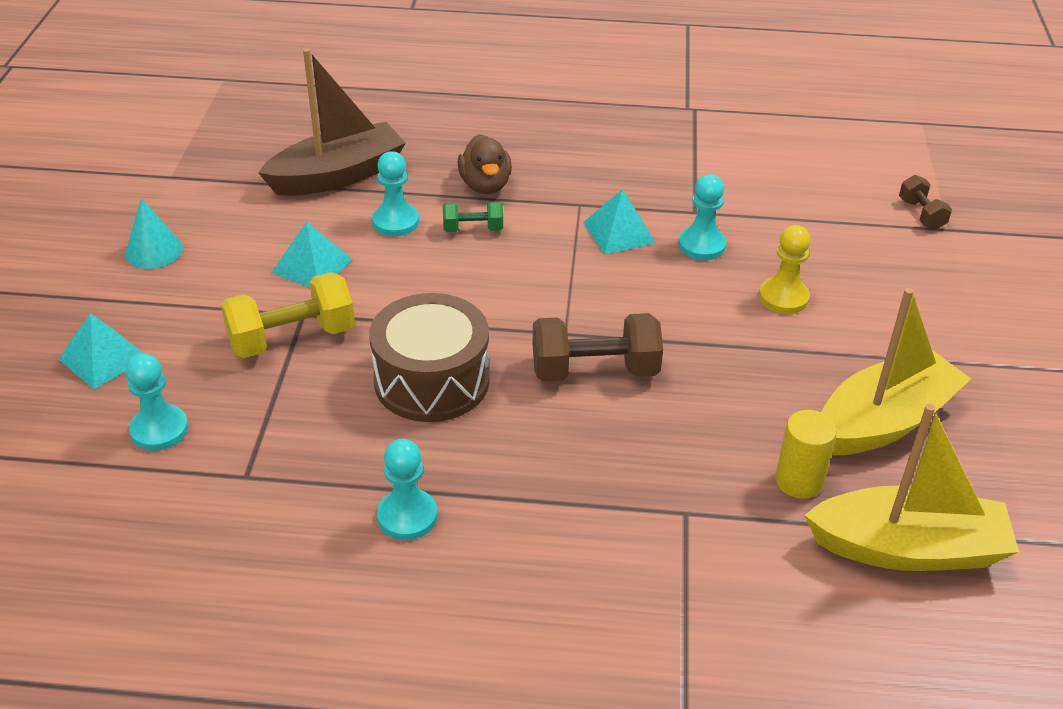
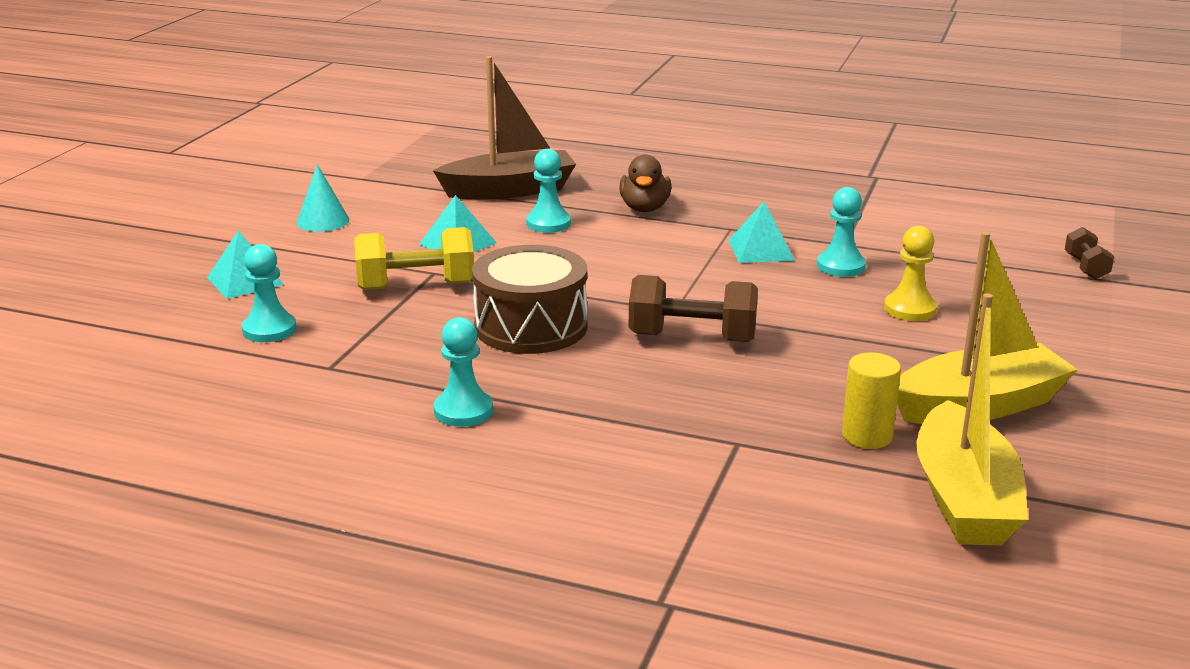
camera: 15 degrees right, 15 degrees down
green dumbbell [443,201,503,232] -> none
yellow boat [804,404,1019,571] -> yellow boat turned 75 degrees clockwise [916,293,1028,546]

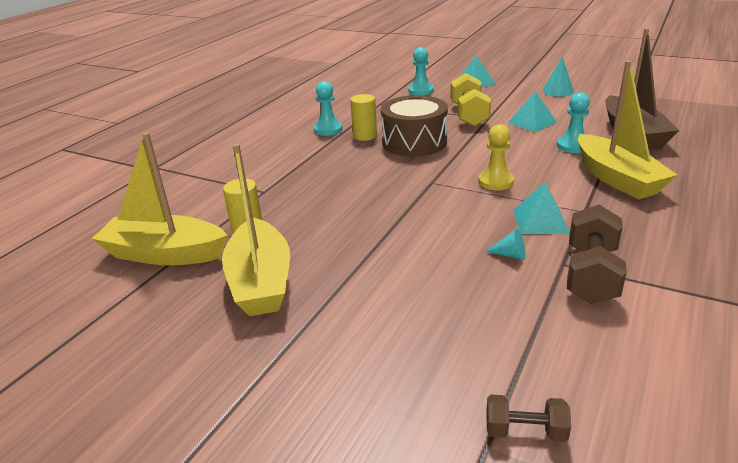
camera: 100 degrees right, 5 degrees up
brown duck [619,154,671,212] -> yellow boat [578,61,677,199]
brown dumbbell [629,275,758,342] -> brown dumbbell moved to [567,205,627,304]
turquoise pawn [817,187,866,277] -> turquoise cone [485,229,525,260]
yellow pawn [884,226,937,321] -> yellow pawn moved to [478,124,514,190]
none -> yellow cylinder [350,94,377,141]

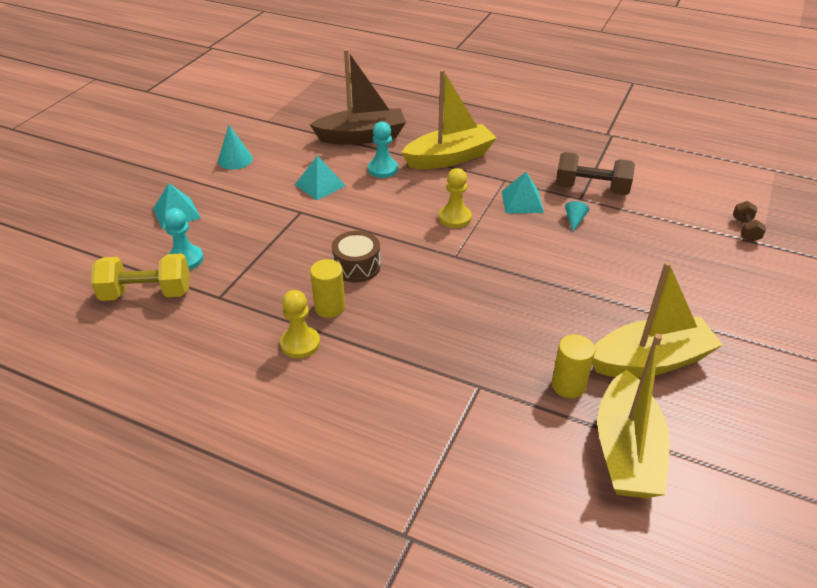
camera: 95 degrees left, 10 degrees up
turquoise pawn [314,81,342,136] -> yellow pawn [280,290,320,358]
brown drum [381,95,448,157] -> brown drum [332,231,381,282], size x0.63
yellow dumbbell [451,73,491,127] -> yellow dumbbell moved to [91,253,190,301]

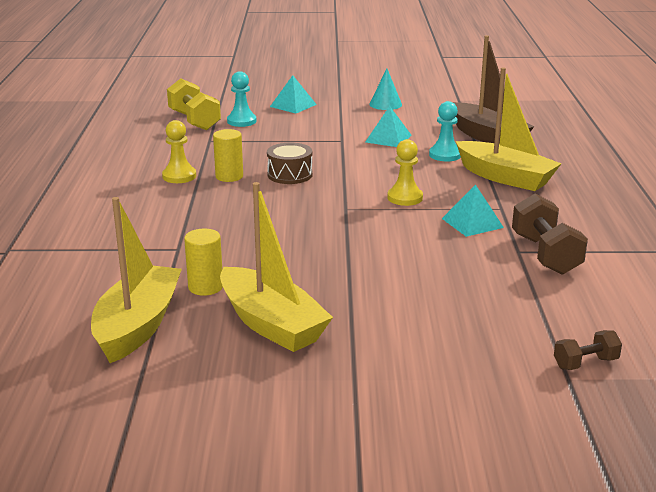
camera: 65 degrees right, 15 degrees down
turquoise cone [565,201,589,231] -> none
yellow boat [597,334,670,498] -> yellow boat turned 120 degrees clockwise [91,197,182,363]

